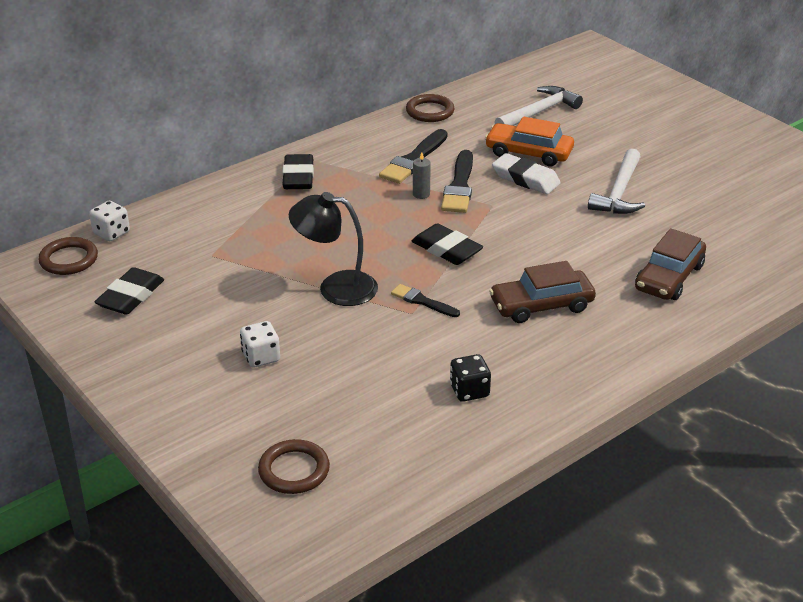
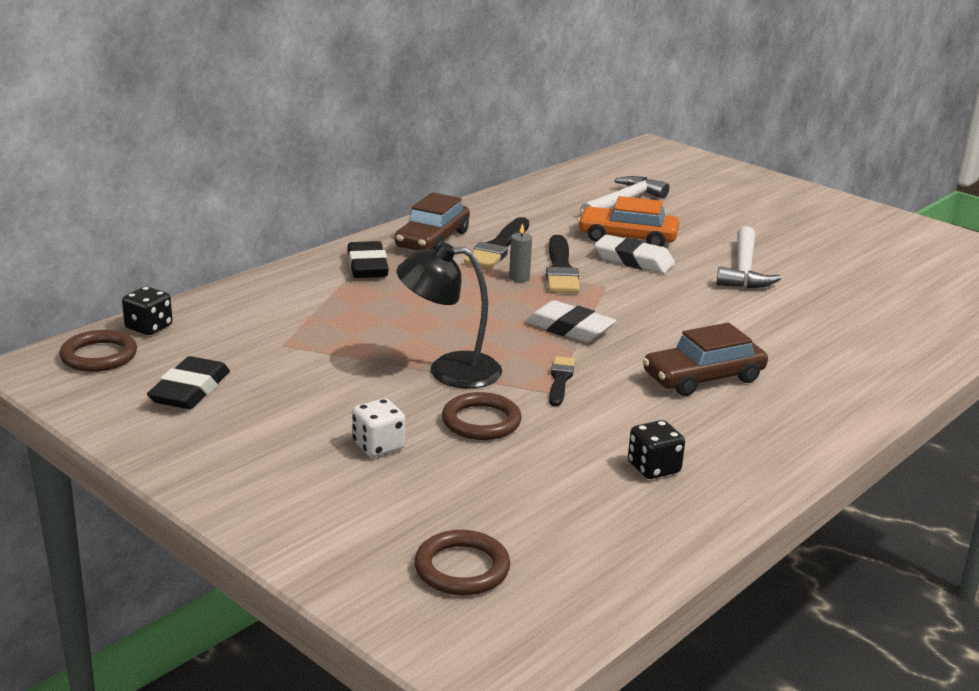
camera: 10 degrees left, 10 degrees down
white dice [89,201,130,241] -> black dice [122,286,173,335]
black brush [391,284,460,317] -> black brush turned 75 degrees clockwise [549,356,575,406]
brown ring [406,94,455,122] -> brown ring moved to [442,392,522,440]
black eraser [412,223,483,265] -> white eraser [525,300,616,343]
brown car [635,228,706,300] -> brown car moved to [395,192,470,251]

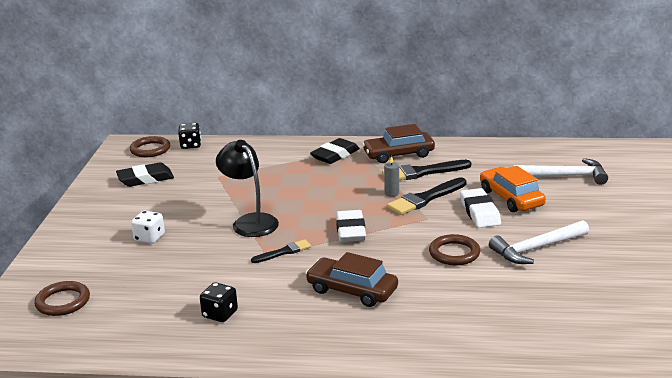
camera: 55 degrees right, 0 degrees up
brown ring [442,392,522,440] -> brown ring moved to [429,234,480,265]

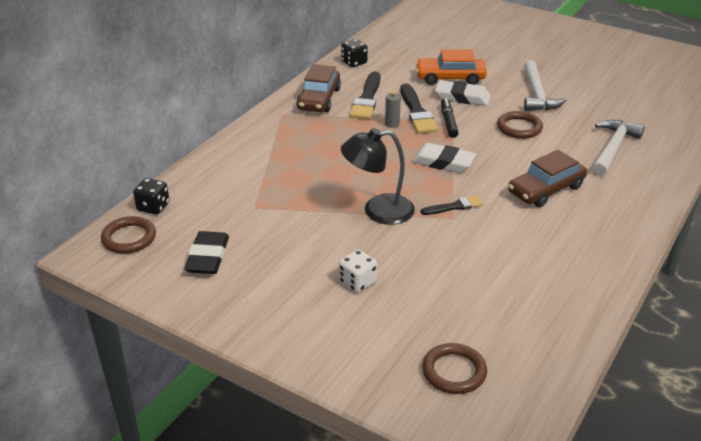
camera: 65 degrees left, 10 degrees up
black dice [200,282,238,322] -> black dice moved to [341,39,368,67]
black brush [251,239,311,263] -> black brush turned 75 degrees clockwise [420,196,483,215]
black eraser [310,138,360,164] -> none
white hammer [513,158,608,185] -> white hammer moved to [592,120,644,176]
none -> black marker [441,98,458,138]

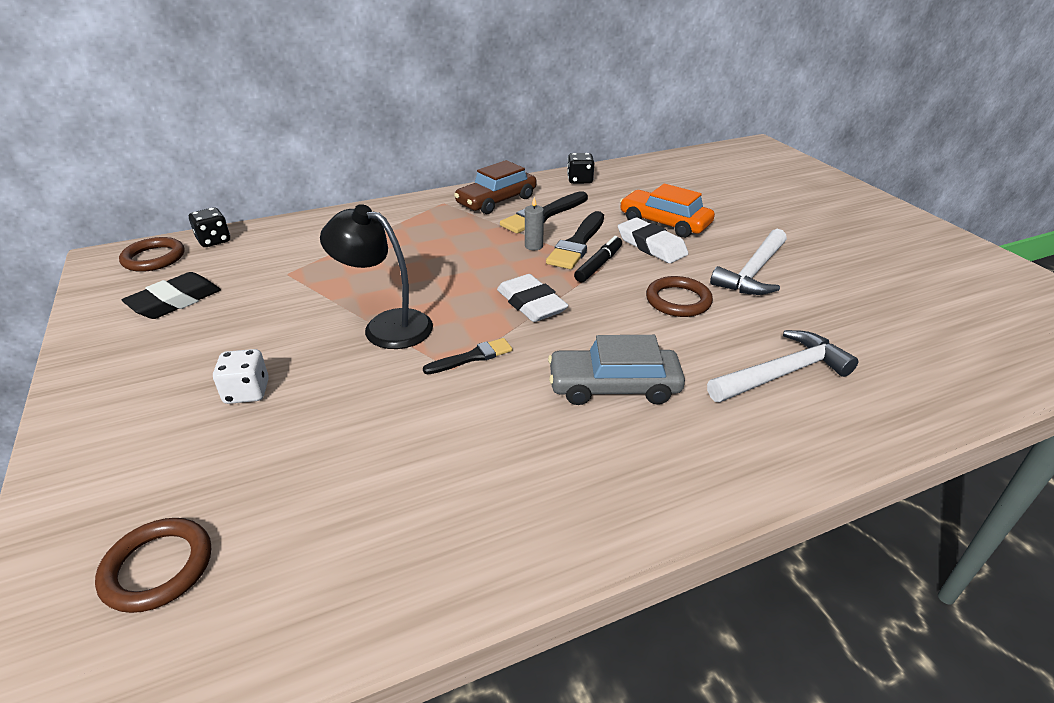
camera: 35 degrees right, 0 degrees up
black brush [420,196,483,215] -> black brush turned 45 degrees counterclockwise [423,338,512,374]
brown car [508,150,587,207] -> grey car [548,335,685,405]

